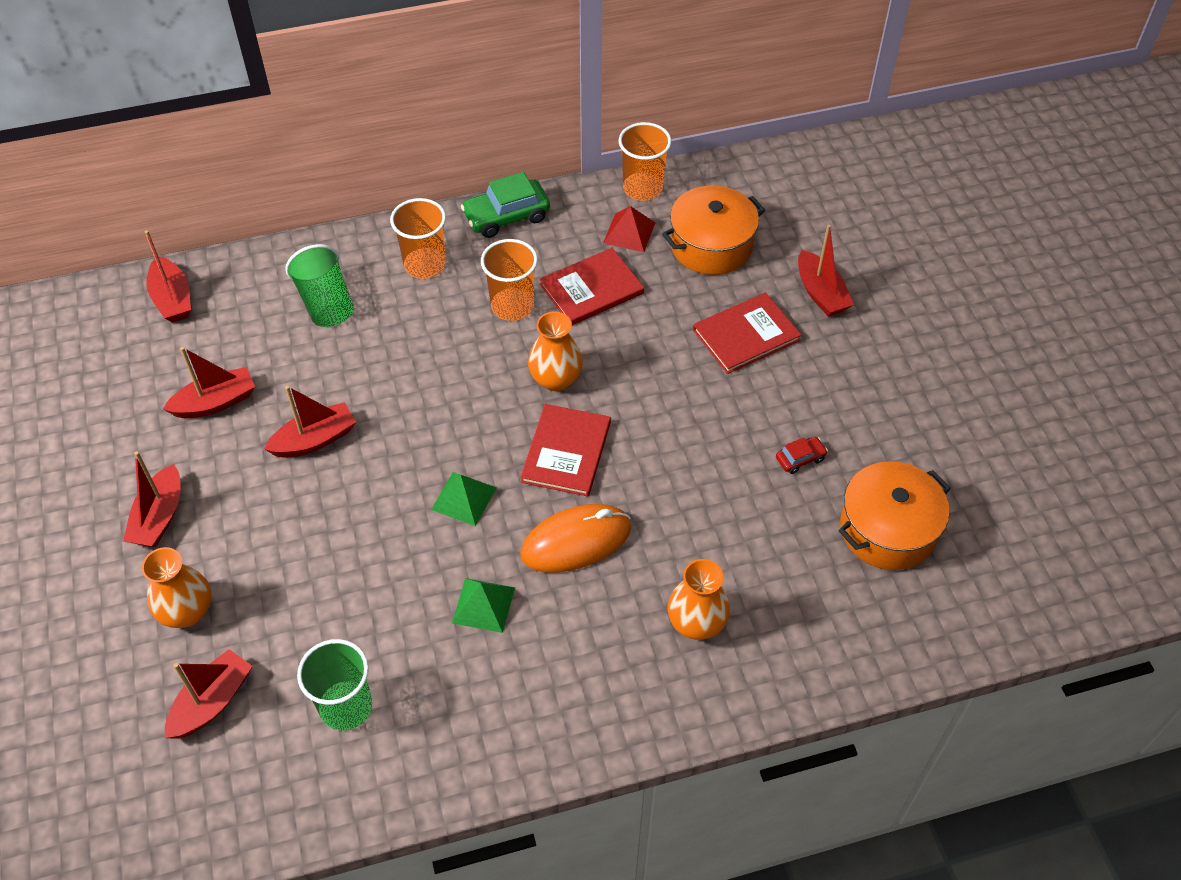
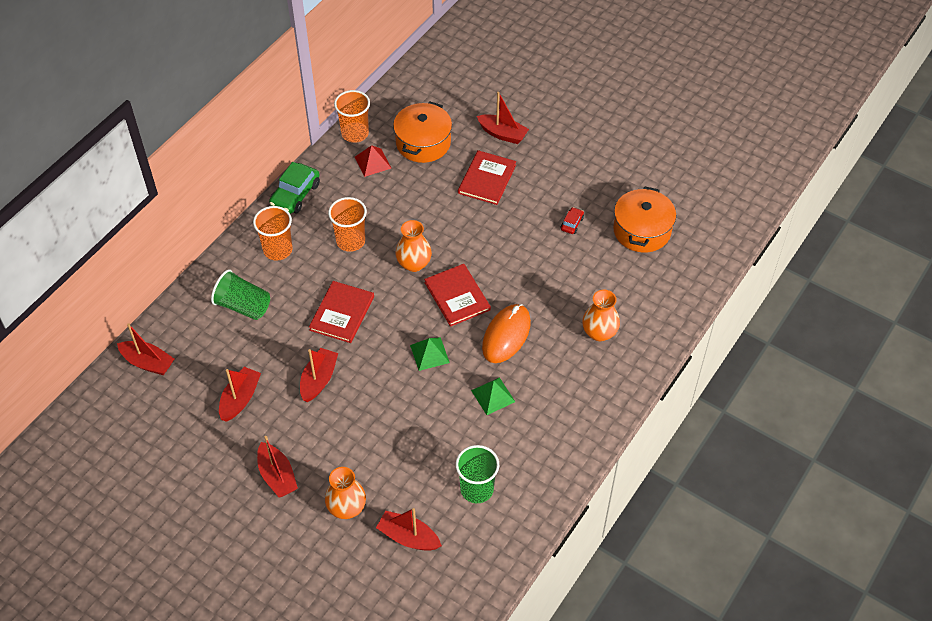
camera: 40 degrees left, 0 degrees up
red boat [165,649,252,739] -> red boat turned 60 degrees counterclockwise [376,508,442,551]
red book [540,248,644,325] -> red book moved to [309,281,374,343]

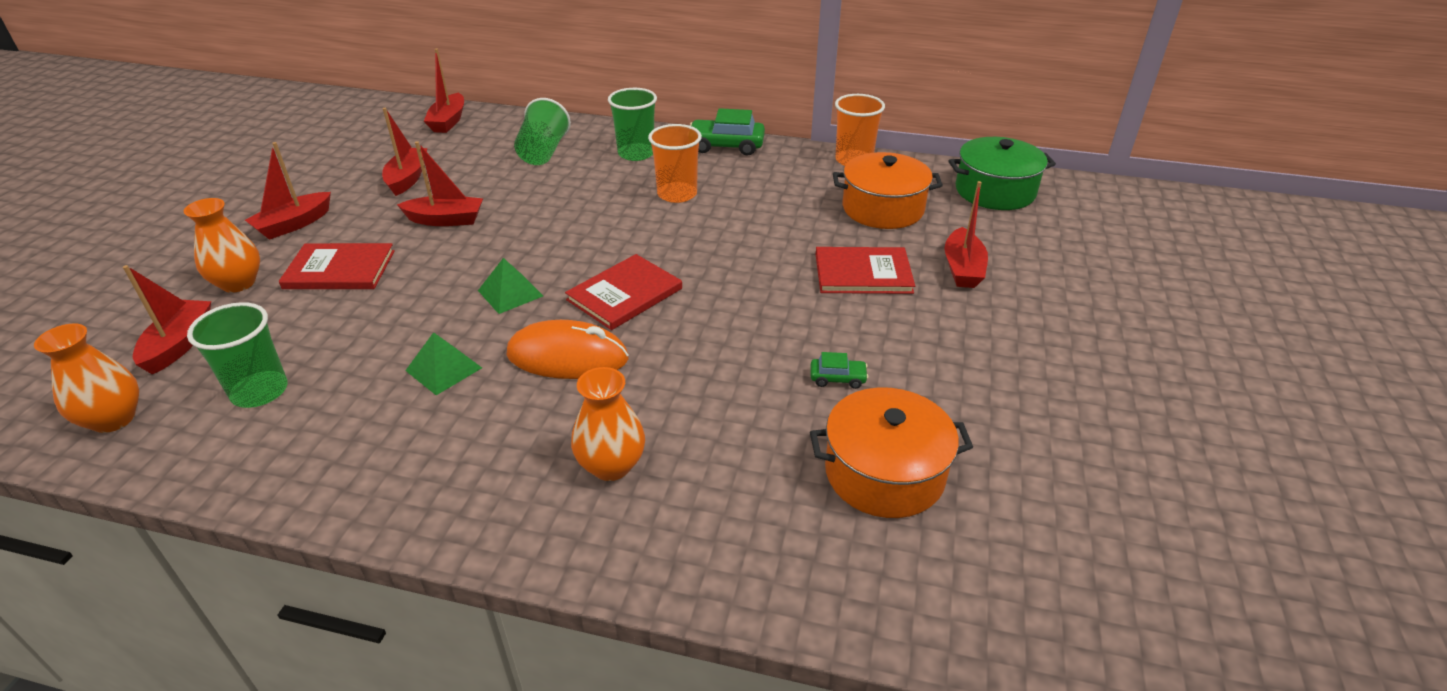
camera: 70 degrees right, 15 degrees down
red boat [219,367,261,422] -> red boat turned 90 degrees counterclockwise [382,108,427,196]
orange cup [253,206,293,261] -> green cup [608,88,657,161]
red book [309,281,374,343] -> red book moved to [279,243,395,289]
red pyramid [355,145,391,177] -> none
orange vase [396,220,432,272] -> orange vase moved to [34,323,139,433]
red car [561,207,584,234] -> green car [811,352,868,389]
none -> green pot [948,137,1056,210]

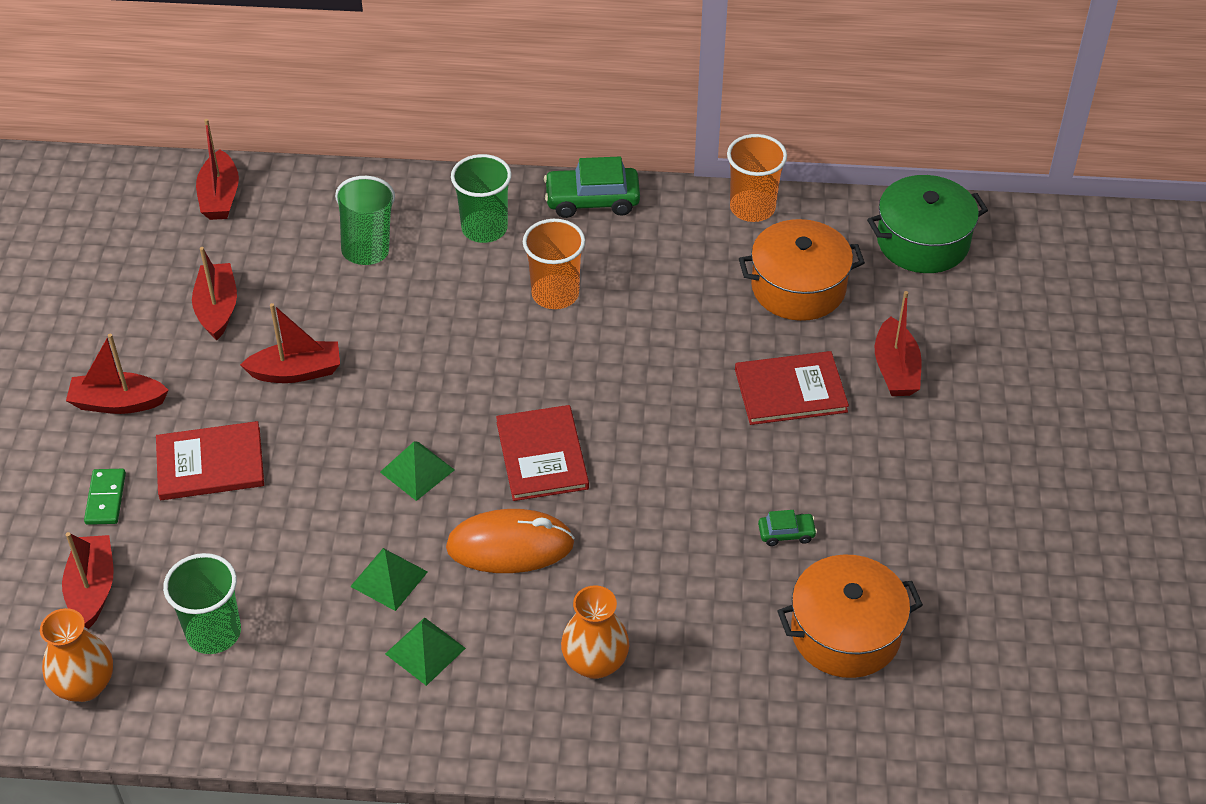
camera: 10 degrees left, 10 degrees up
orange vase [184,198,260,293] -> green domino [84,469,126,525]
red boat [245,142,331,240] -> red boat turned 60 degrees clockwise [66,334,169,414]
red book [565,254,682,330] -> red book turned 45 degrees counterclockwise [496,405,589,501]
none -> green pyramid [385,617,466,686]

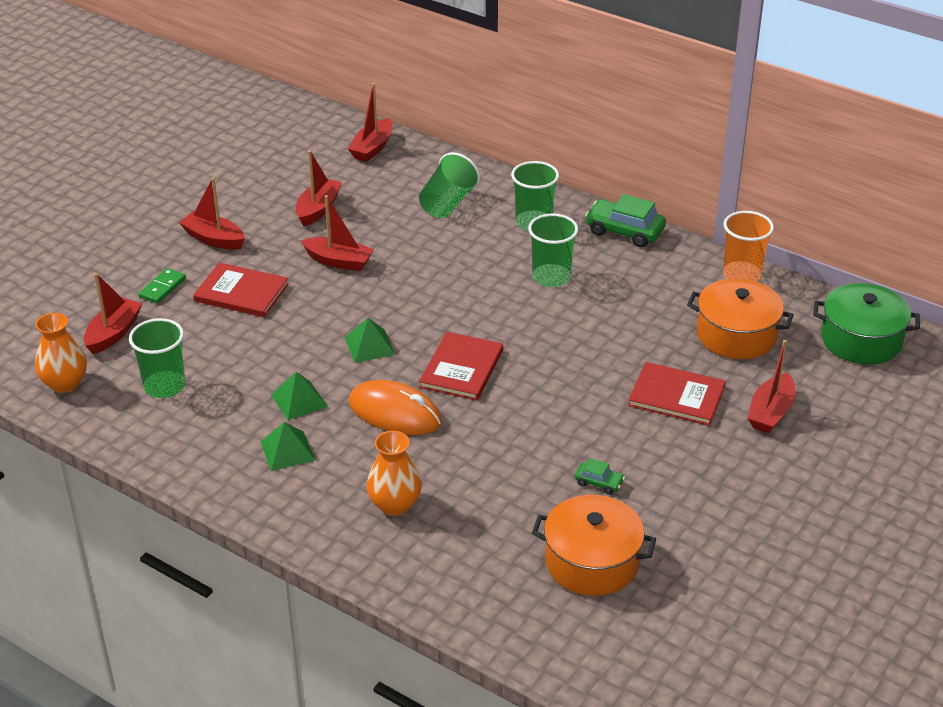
camera: 30 degrees right, 10 degrees down
orange cup [523,219,585,309] -> green cup [528,213,578,287]

